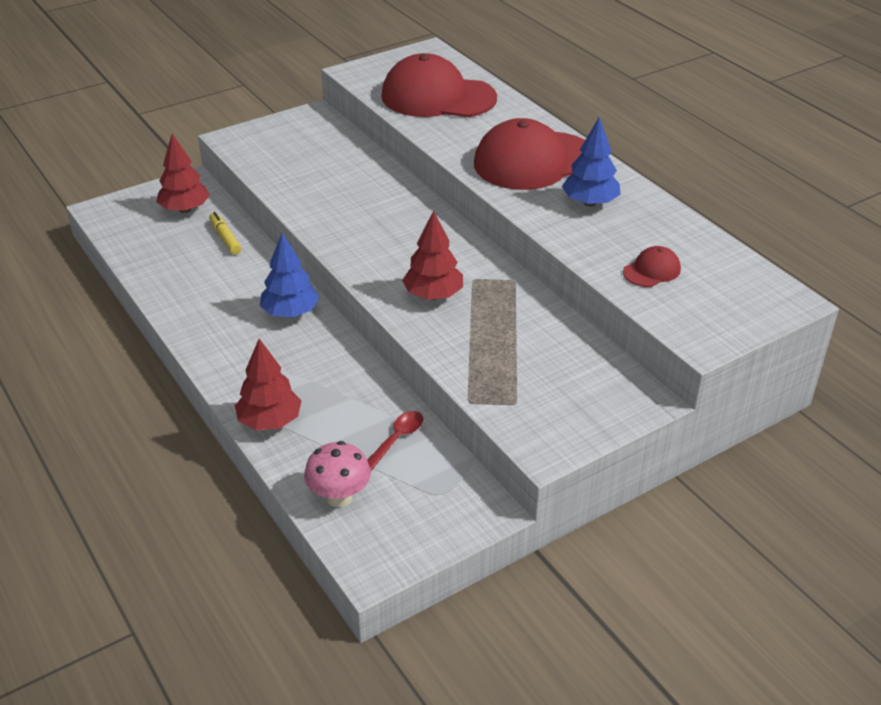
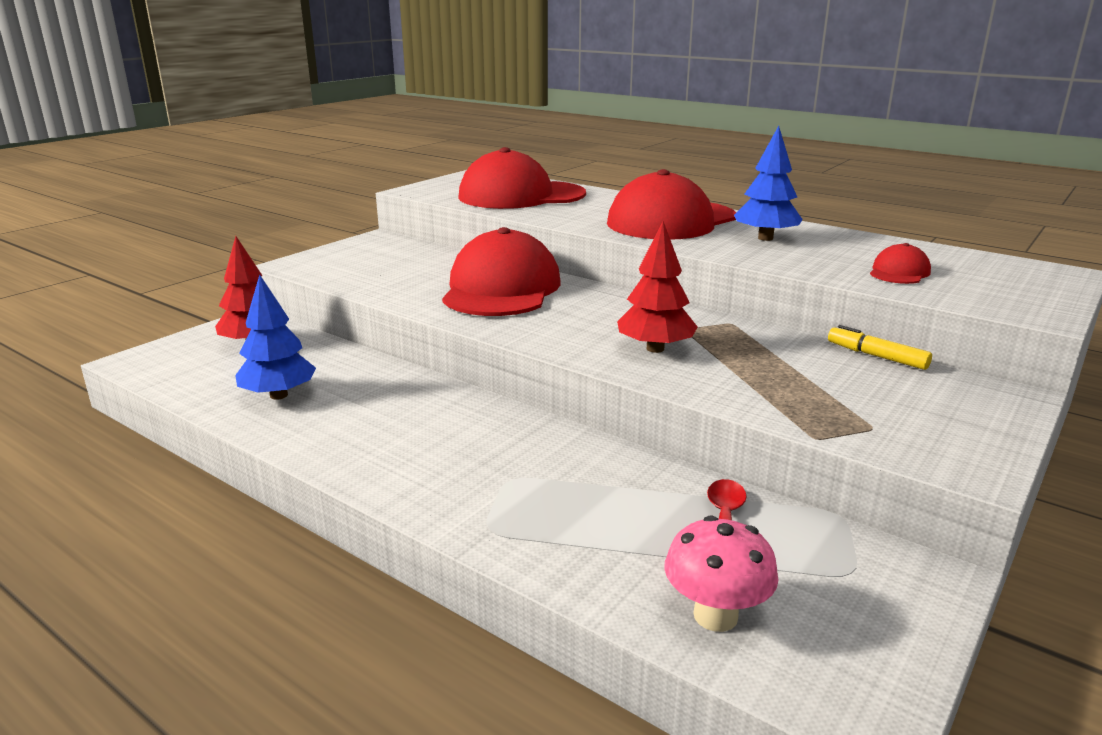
camera: 20 degrees left, 15 degrees down
yellow marker [209,212,241,255] -> yellow marker moved to [828,325,932,370]
red tree [235,339,301,430] -> none
blue tree [260,233,319,317] -> blue tree moved to [235,274,316,400]
none -> red cap [442,227,560,316]

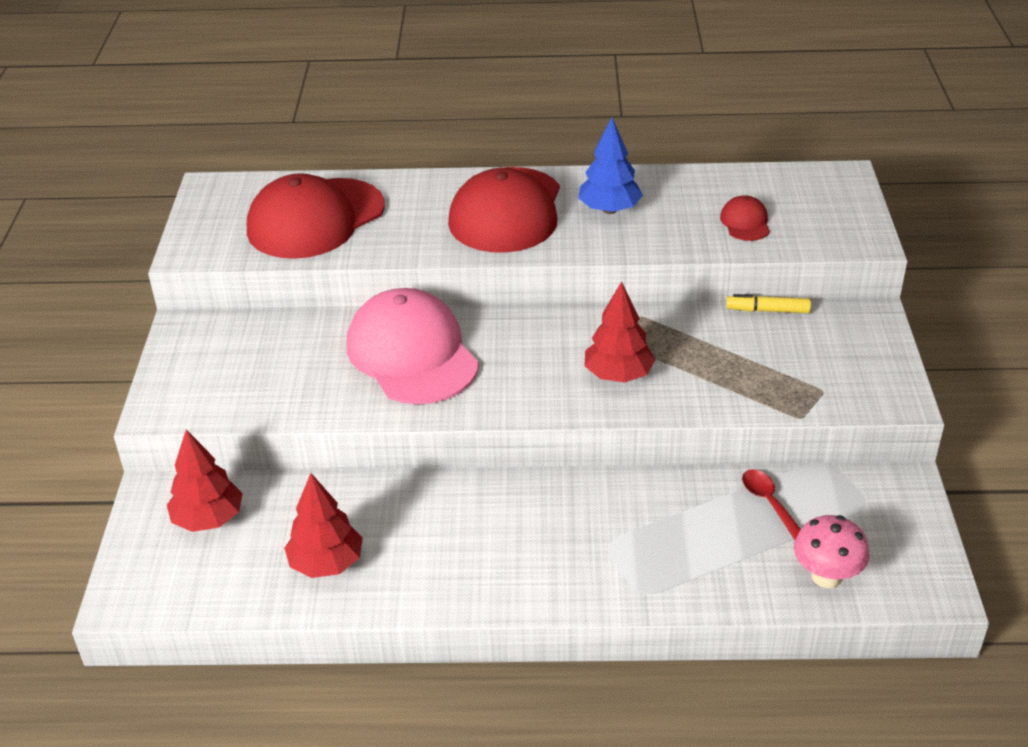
camera: 35 degrees left, 15 degrees up
blue tree [235,274,316,400] -> red tree [284,473,363,578]
red cap [442,227,560,316] -> pink cap [347,288,479,404]

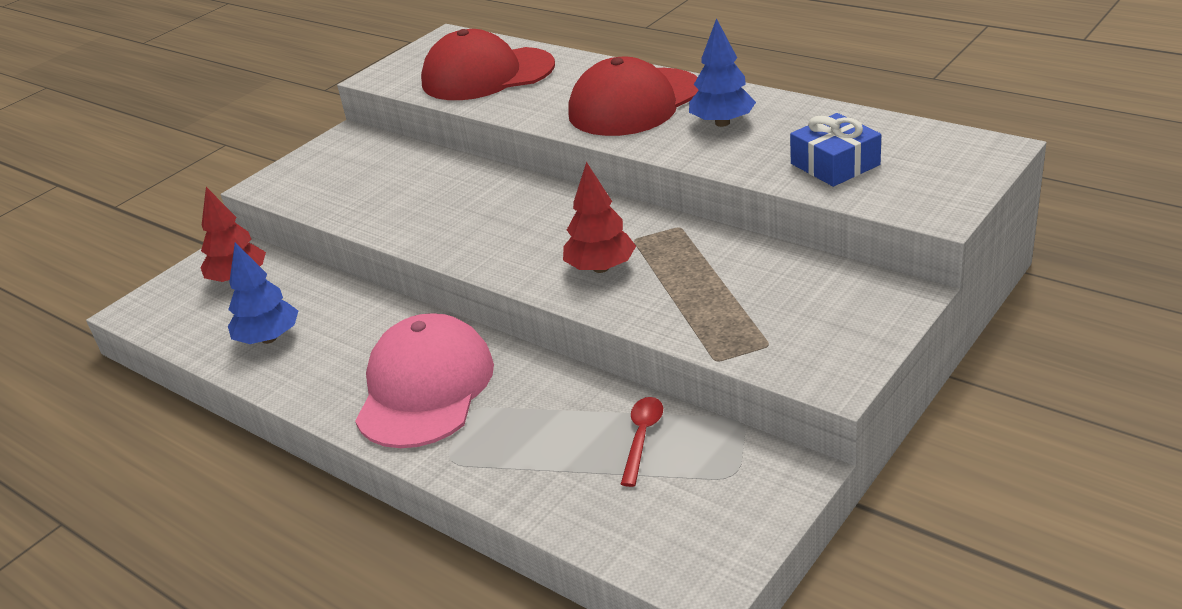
camera: 40 degrees right, 5 degrees down
red tree [284,473,363,578] -> blue tree [228,242,298,344]
pink cap [347,288,479,404] -> pink cap moved to [355,313,494,448]
red cap [720,195,770,241] -> blue gift [790,113,881,187]
yellow marker [726,294,811,313] -> none
pink mushroom [794,515,869,588] -> none

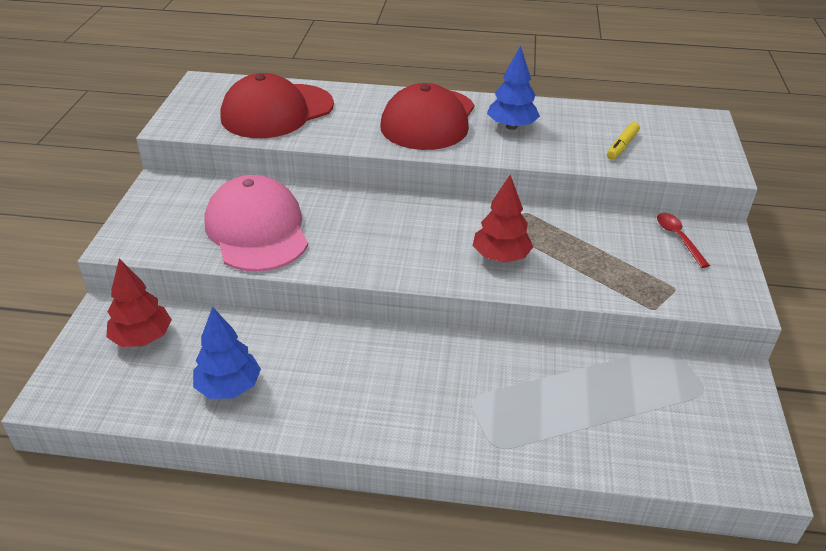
camera: 35 degrees left, 5 degrees up
pink cap [355,313,494,448] -> pink cap moved to [204,175,308,272]
red spoon [621,397,663,487] -> red spoon moved to [657,213,710,268]
blue gift [790,113,881,187] -> yellow marker [607,122,640,160]

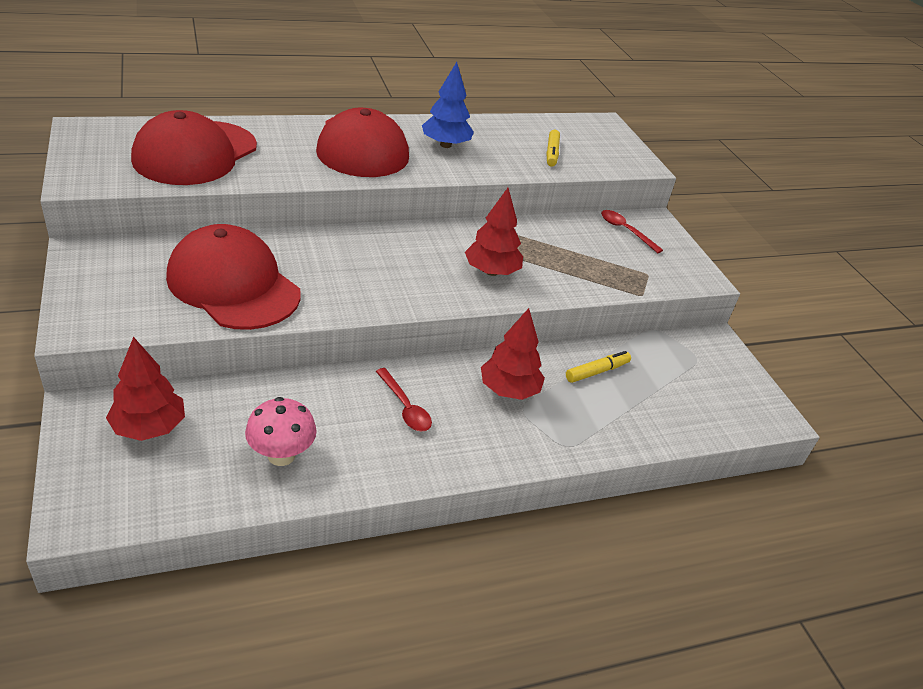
camera: 30 degrees left, 0 degrees up
blue tree [193,307,261,399] -> pink mushroom [245,397,317,466]
pink cap [204,175,308,272] -> red cap [166,224,301,330]
none -> red spoon [376,368,432,431]
none -> red tree [481,308,545,400]
none -> yellow marker [566,351,631,383]

